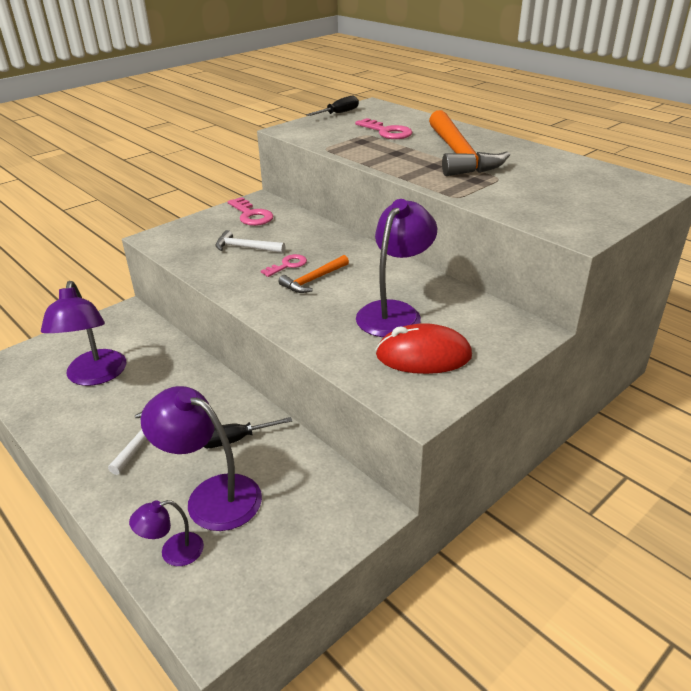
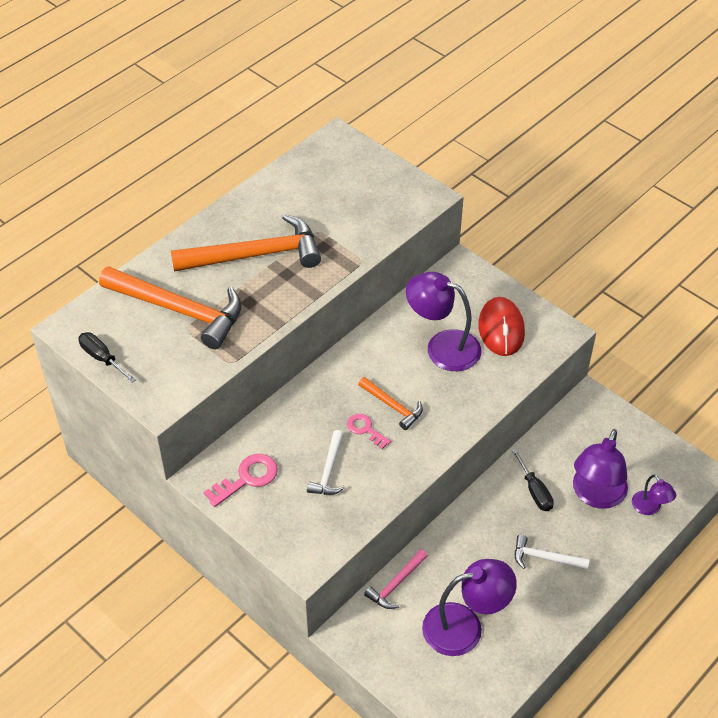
camera: 95 degrees left, 15 degrees up
pink key [355,118,412,139] -> orange hammer [99,266,242,349]
none -> pink hammer [364,549,428,609]

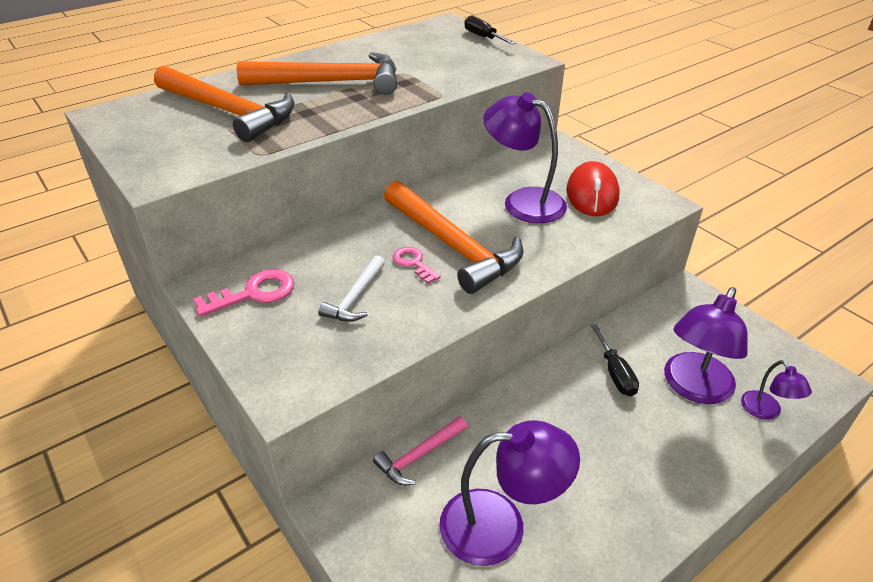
camera: 10 degrees right, 10 degrees down
black screwdriver [78,332,136,383] -> black screwdriver moved to [465,16,516,44]
orange hammer [358,377,423,430] -> orange hammer [384,181,523,294], size x2.03
white hammer [515,535,590,570] -> none

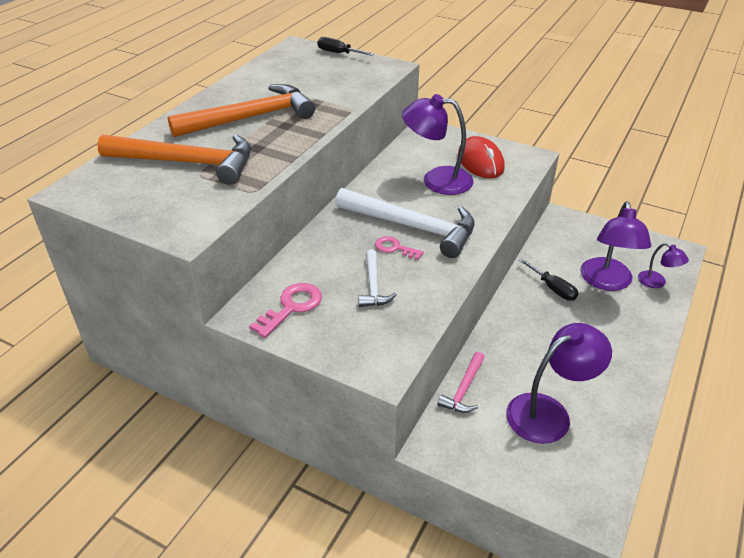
camera: 25 degrees left, 0 degrees up
orange hammer [384,181,523,294] -> white hammer [335,188,475,258]

